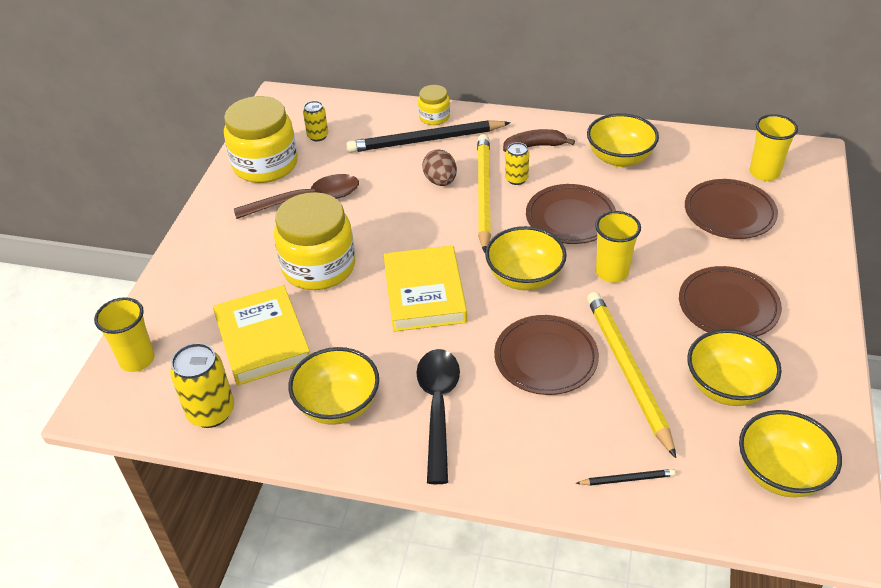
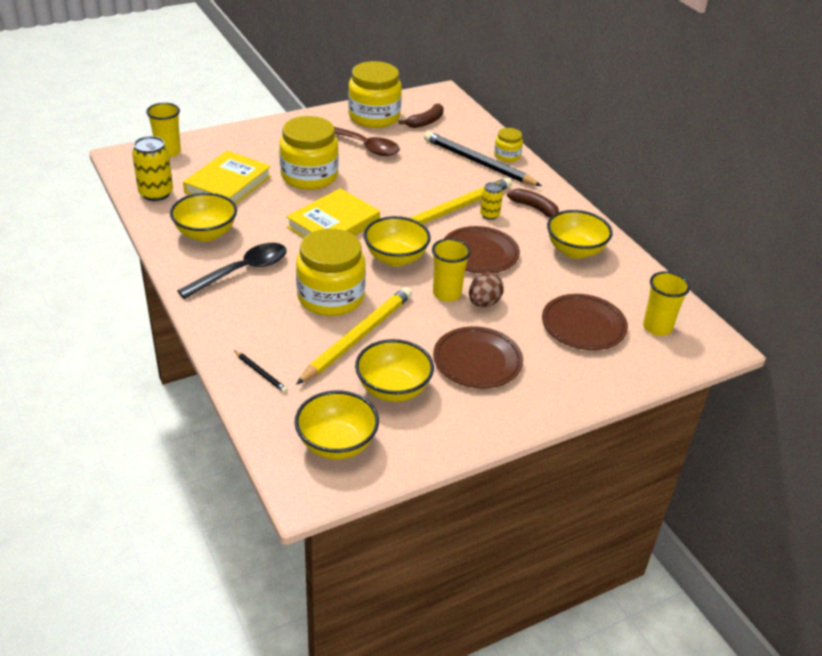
camera: 45 degrees right, 5 degrees down
yellow can [303,101,328,141] -> brown banana [399,104,444,128]
brown egg [422,150,457,186] -> brown egg moved to [469,273,504,308]
brown plate [494,315,599,395] -> yellow jar [296,229,366,316]

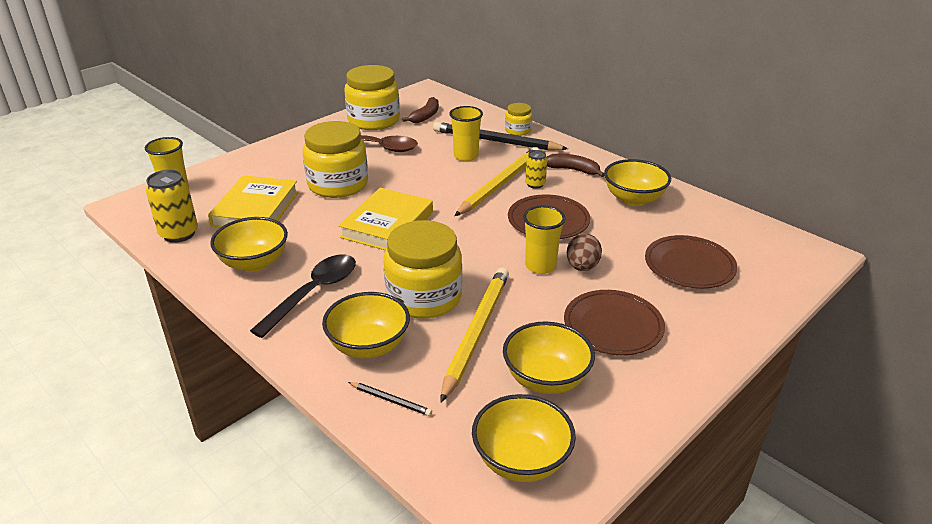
camera: 15 degrees left, 5 degrees down
yellow bowl [363,216,431,266] -> yellow bowl moved to [322,292,410,359]
yellow cup [643,271,690,336] -> yellow cup moved to [449,106,483,162]

